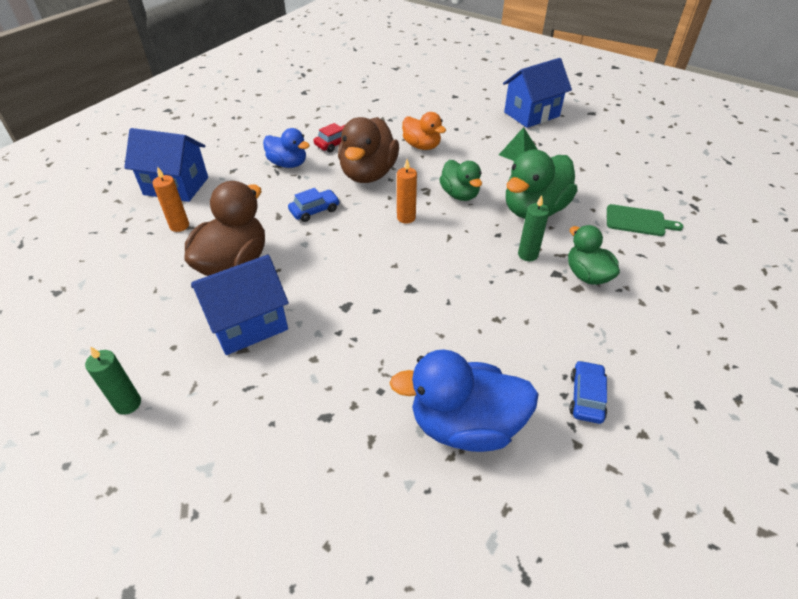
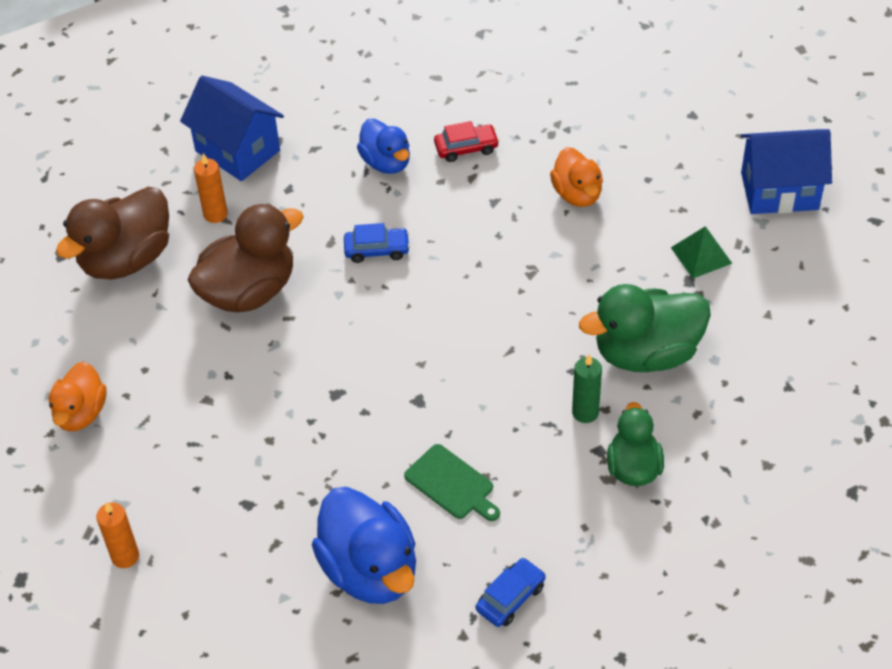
camera: 30 degrees right, 5 degrees up
green candle [85,346,141,415] -> orange duck [48,362,106,431]
blue house [191,255,289,355] -> none
brown duck [338,117,399,183] -> brown duck moved to [56,187,169,279]
blue duck [389,350,539,452] -> blue duck turned 150 degrees counterclockwise [312,487,416,604]
orange candle [397,159,417,224] -> orange candle moved to [96,502,139,568]
green duck [439,160,482,201] -> none
green cutting board [607,204,683,236] -> green cutting board moved to [404,444,500,521]

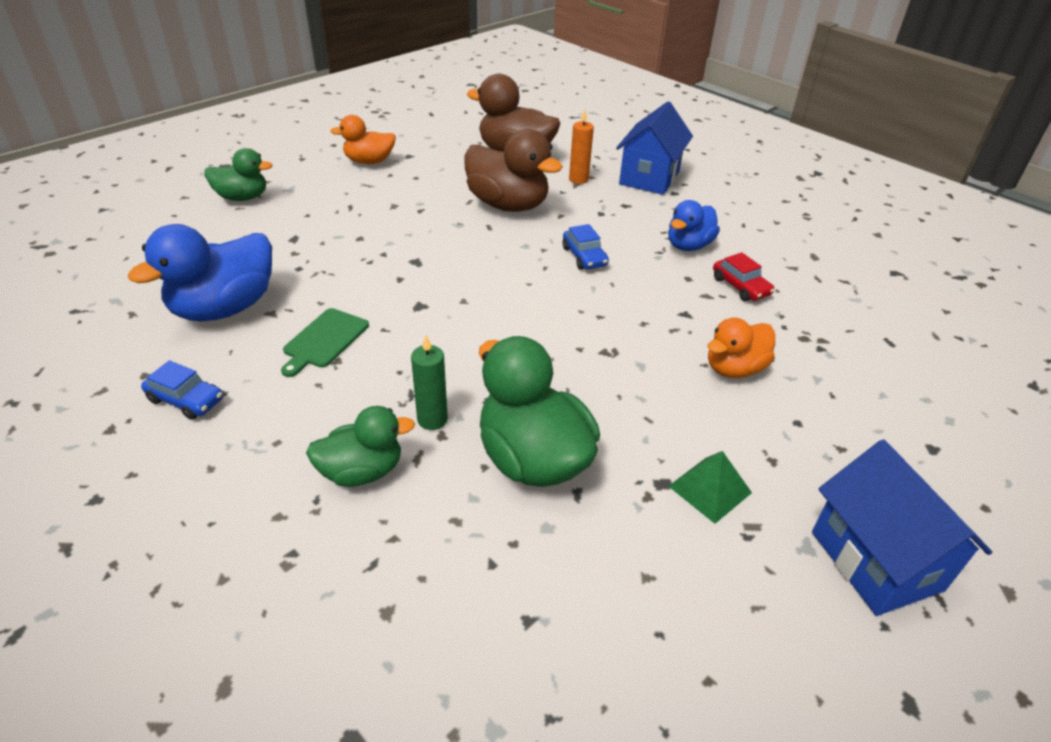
camera: 70 degrees right, 10 degrees down
orange candle [96,502,139,568] -> green duck [205,148,272,201]

